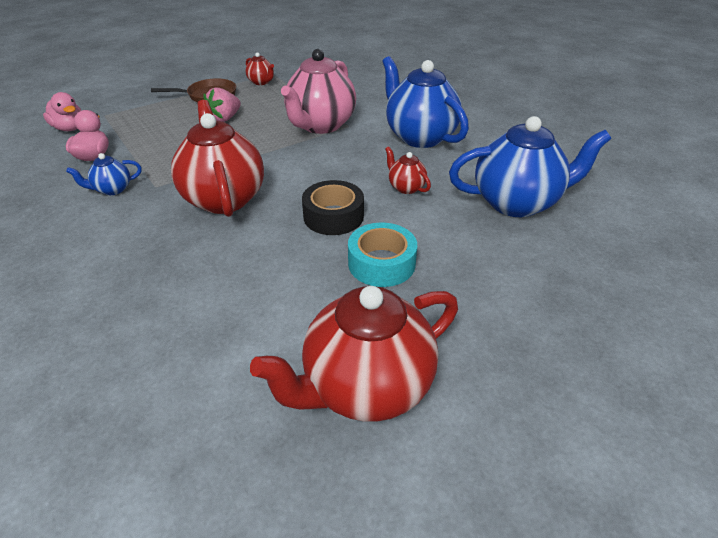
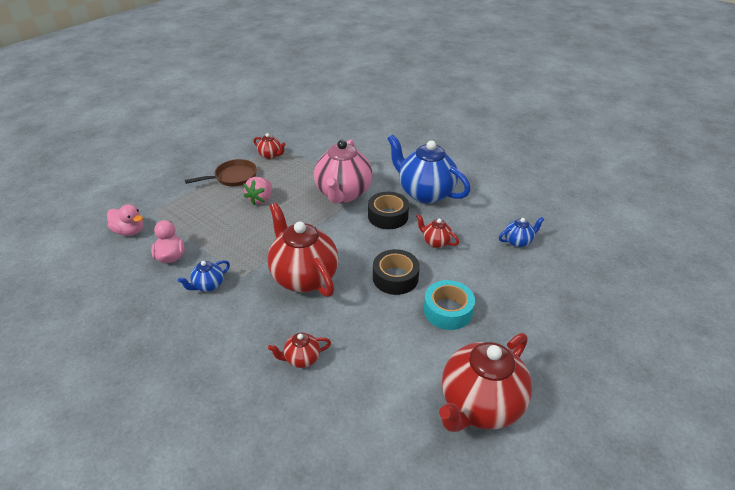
camera: 15 degrees left, 0 degrees up
blue teapot [449,116,611,217] -> blue teapot [499,217,545,247], size x0.45
none -> red teapot [268,333,331,368]
none -> black tape [368,192,409,229]

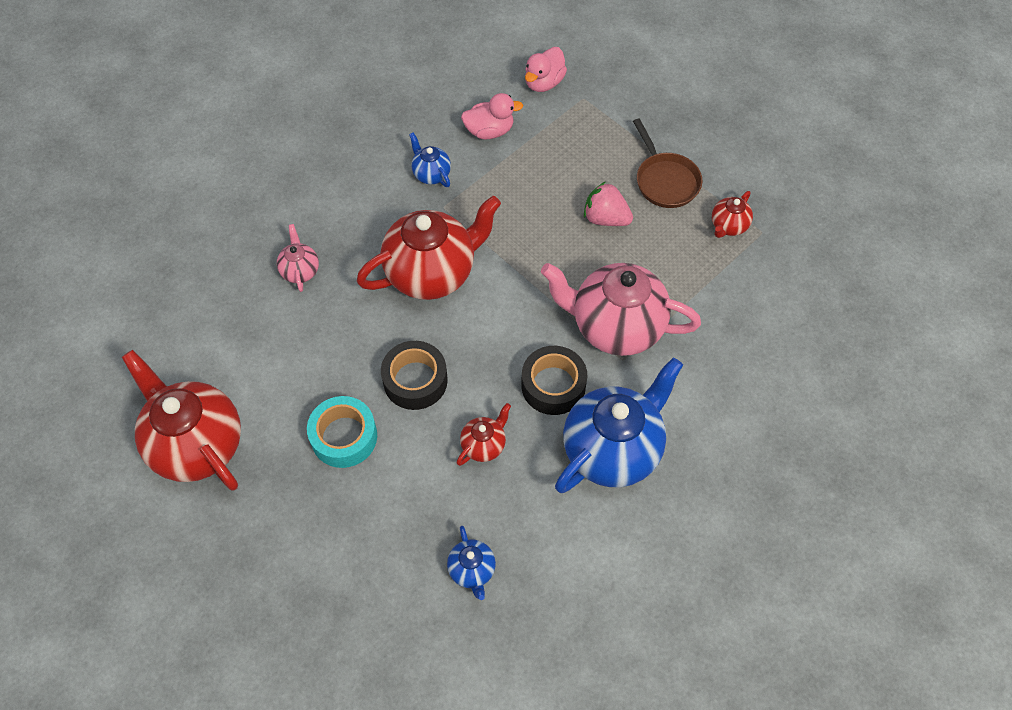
camera: 95 degrees right, 20 degrees up
red teapot [268,333,331,368] -> pink teapot [277,224,319,292]

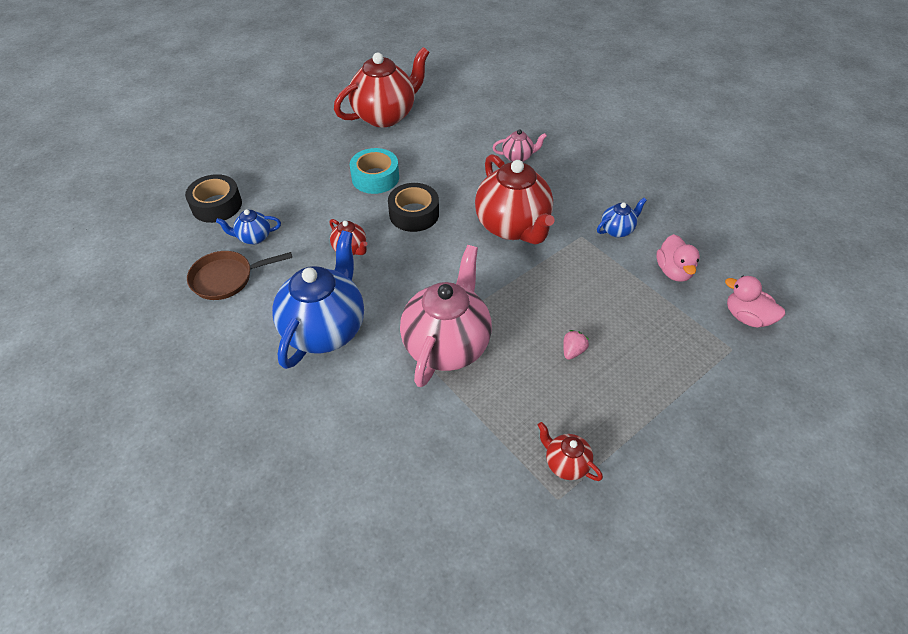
camera: 95 degrees right, 10 degrees down
black tape [521,346,587,415] -> black tape moved to [185,174,242,223]
blue teapot [555,358,683,493] -> blue teapot turned 120 degrees counterclockwise [272,230,364,369]
pink strawberry [584,181,633,226] -> pink strawberry [563,330,589,360], size x0.60
brown pan [633,118,702,208] -> brown pan moved to [187,251,292,300]

